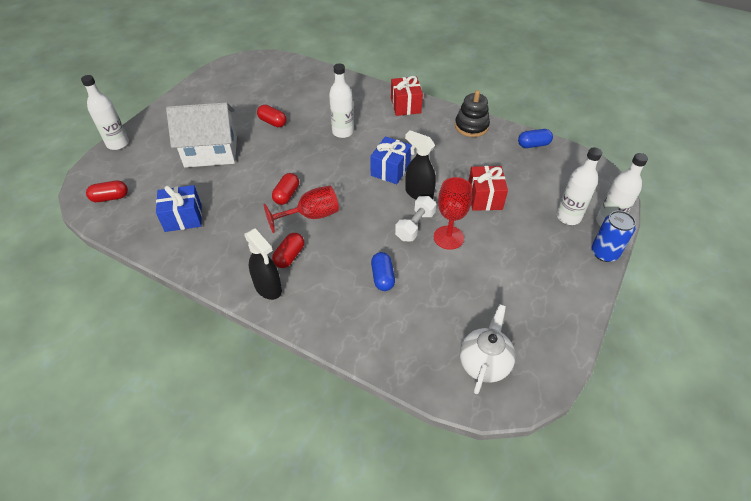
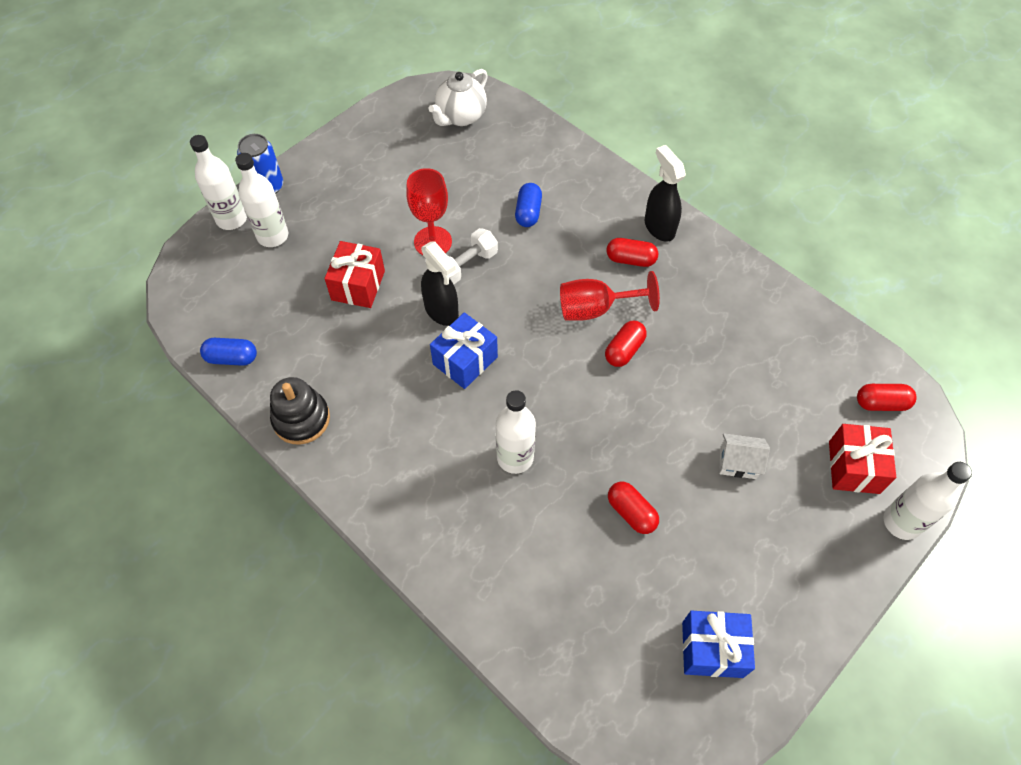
camera: 165 degrees left, 10 degrees up
blue gift [156,185,202,232] -> blue gift moved to [682,611,755,678]
white house [166,102,237,168] -> white house [719,433,770,479], size x0.45
red capsule [272,233,304,268] -> red capsule turned 60 degrees clockwise [607,238,658,267]
red gift [391,76,423,116] -> red gift moved to [829,424,896,494]

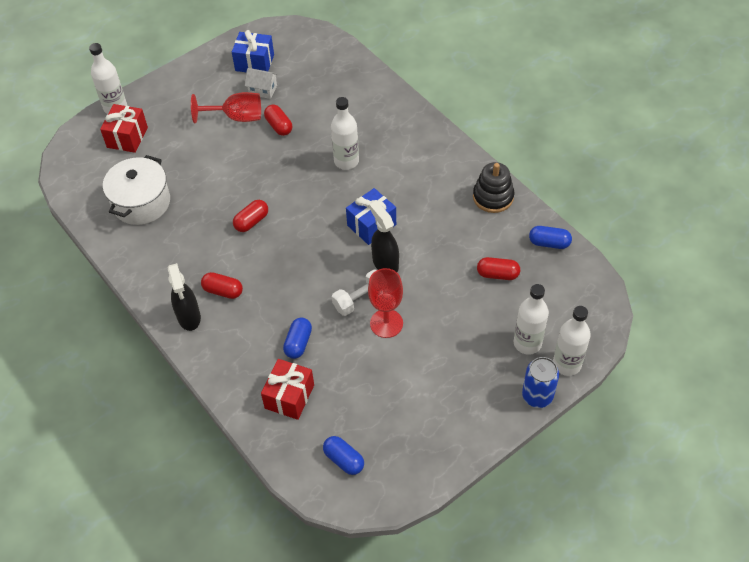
camera: 170 degrees left, 5 degrees down
red gift [324,241,385,308] -> red gift moved to [261,359,314,420]
white teapot [429,69,488,126] -> blue capsule [323,436,364,475]
red goblet [560,271,660,321] -> red goblet moved to [191,92,261,123]
white house [719,433,770,479] -> white house moved to [245,68,278,99]
red capsule [857,384,917,411] -> red capsule moved to [477,257,520,280]
none -> white pot [103,155,170,225]

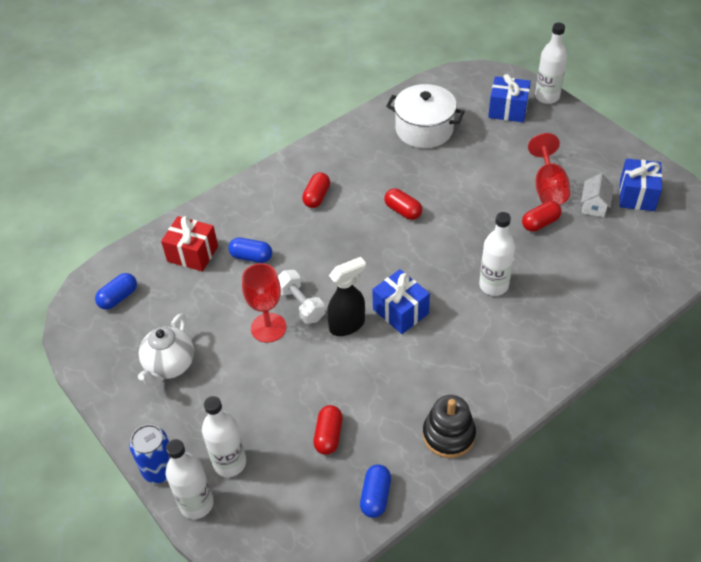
camera: 90 degrees right, 5 degrees down
red gift [100,104,148,153] -> blue gift [488,74,531,122]
black spray bottle [168,263,201,331] -> none
none -> white teapot [138,314,194,387]

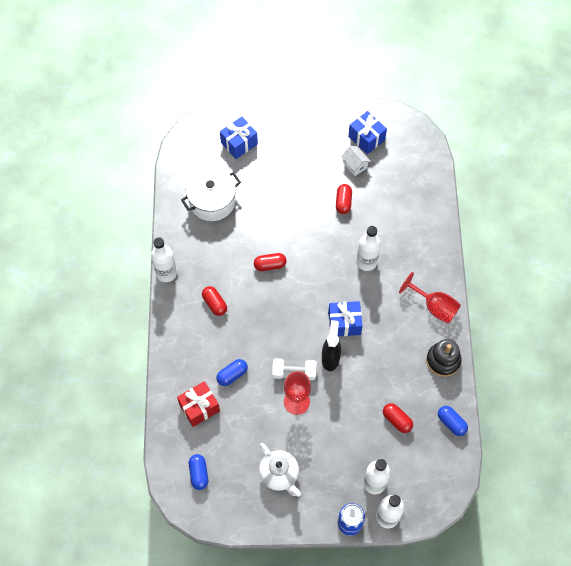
camera: 55 degrees left, 15 degrees up
red goblet [528,133,570,205] -> red goblet moved to [399,272,461,324]
white bottle [535,23,567,104] -> white bottle moved to [151,237,177,282]

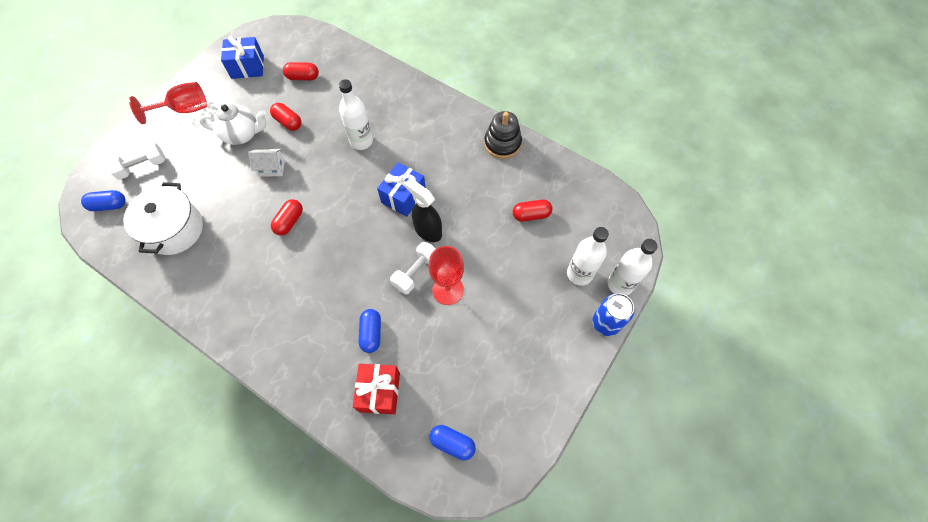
camera: 55 degrees left, 0 degrees up
white bottle [151,237,177,282] -> none
red capsule [202,286,227,316] -> red capsule moved to [283,62,319,80]
blue gift [220,116,258,159] -> white dumbbell [106,142,165,180]
white teapot [259,443,301,497] -> white teapot moved to [199,103,266,145]
white house [341,146,371,176] -> white house moved to [248,149,285,177]
red goblet [399,272,461,324] -> red goblet moved to [129,82,207,124]
blue capsule [438,406,468,436] -> blue capsule moved to [81,190,126,211]

